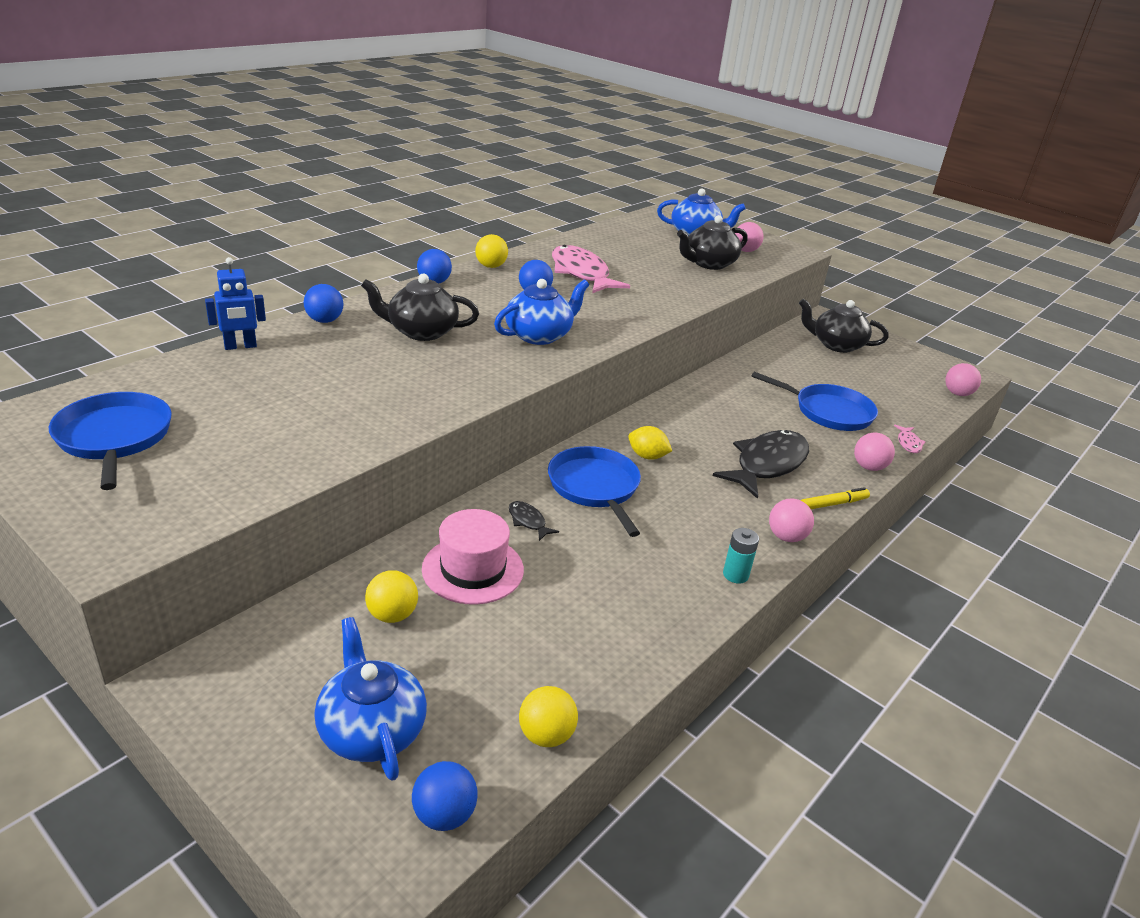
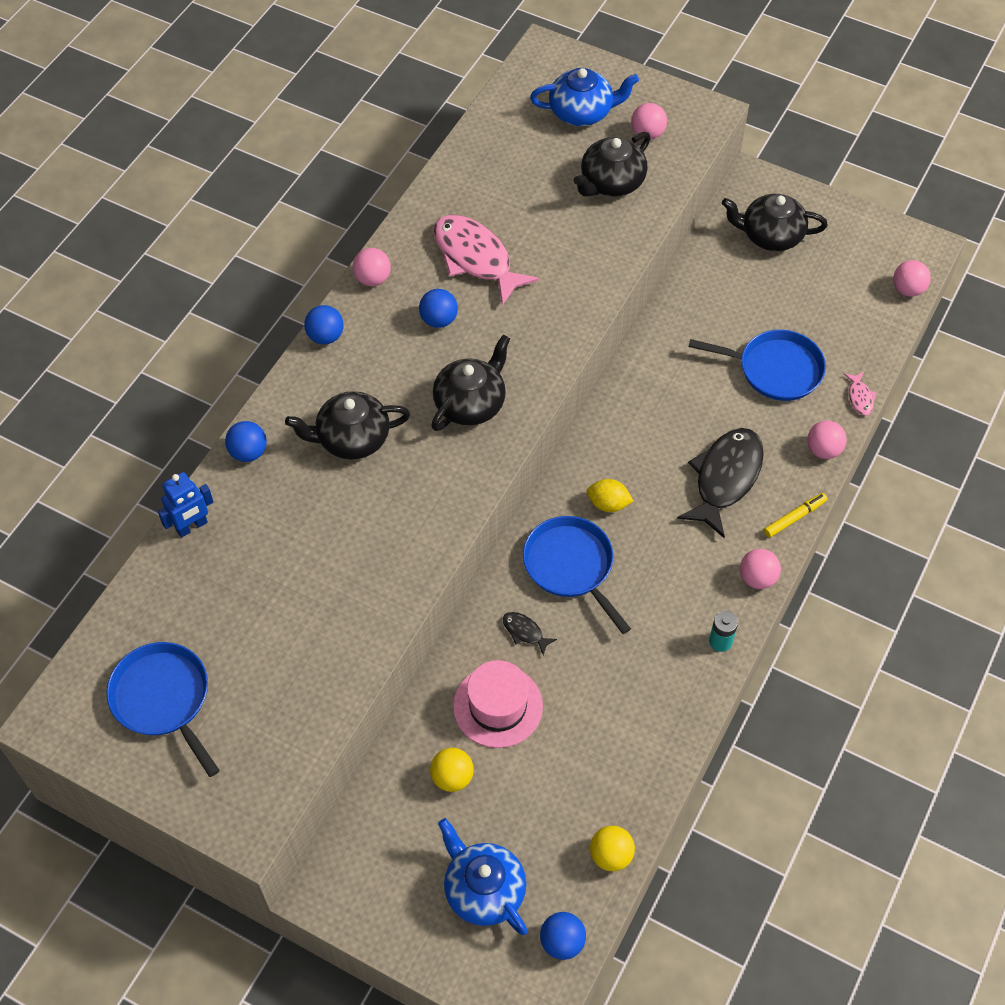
camera: 10 degrees left, 25 degrees up
yellow ball [475,234,508,268] -> pink ball [353,248,391,286]
blue teapot [494,279,589,345] -> black teapot [431,334,510,431]

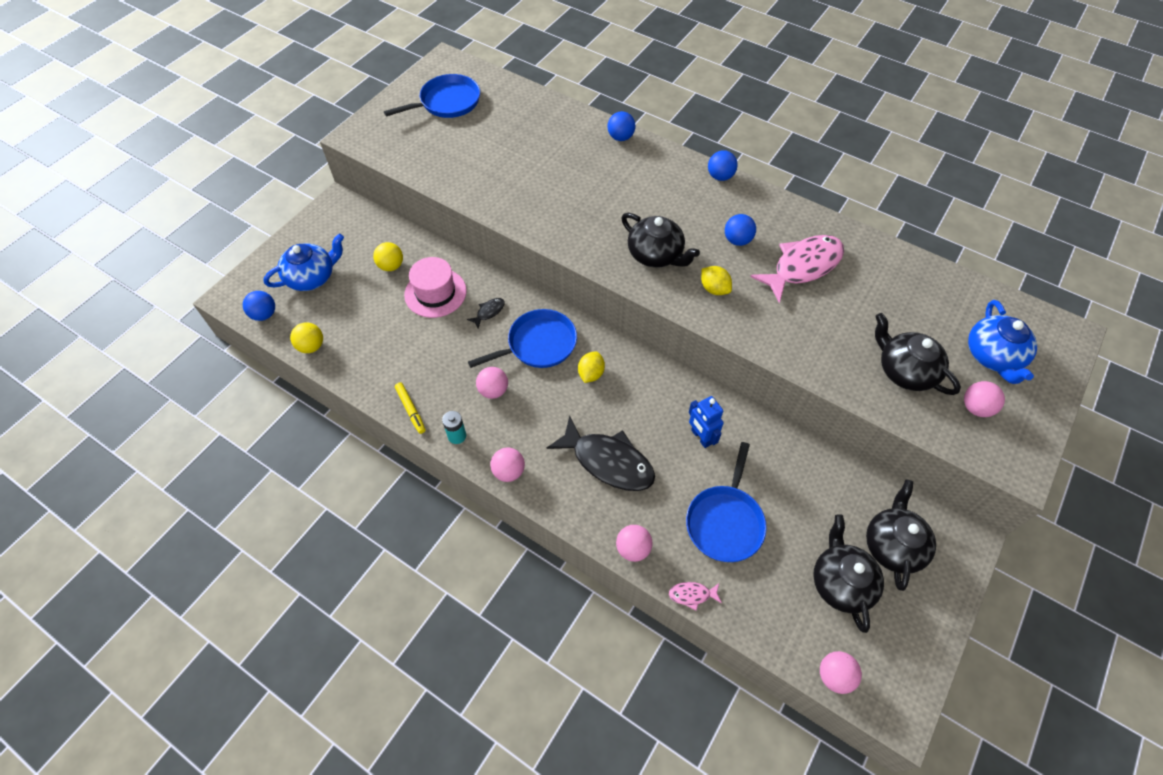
camera: 95 degrees right, 0 degrees up
blue robot [158,472,213,537] -> blue robot moved to [689,396,724,448]
black teapot [285,391,410,460] -> black teapot moved to [813,514,884,633]
pink ball [353,248,391,286] -> pink ball moved to [476,367,508,399]
yellow marker [764,493,827,538] -> yellow marker moved to [395,382,426,434]
none -> yellow lemon [701,266,732,295]

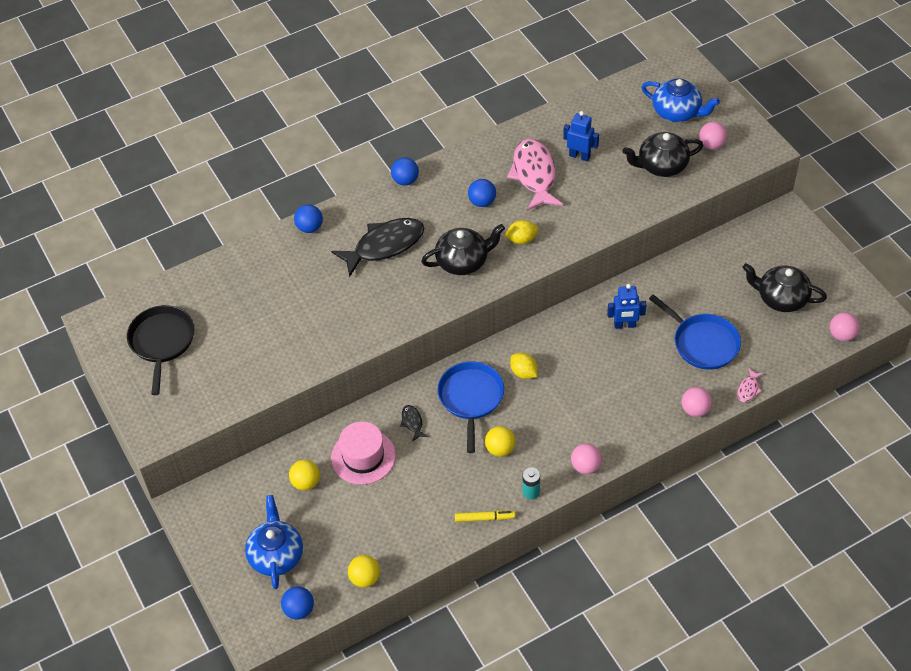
camera: 60 degrees left, 5 degrees down
blue pan [384,74,480,118] -> black pan [127,305,194,395]
pink ball [476,367,508,399] -> yellow ball [485,426,515,457]
black fish [547,415,655,491] -> black fish moved to [331,218,424,277]
black teapot [866,479,936,591] -> none
none -> blue robot [563,111,599,161]

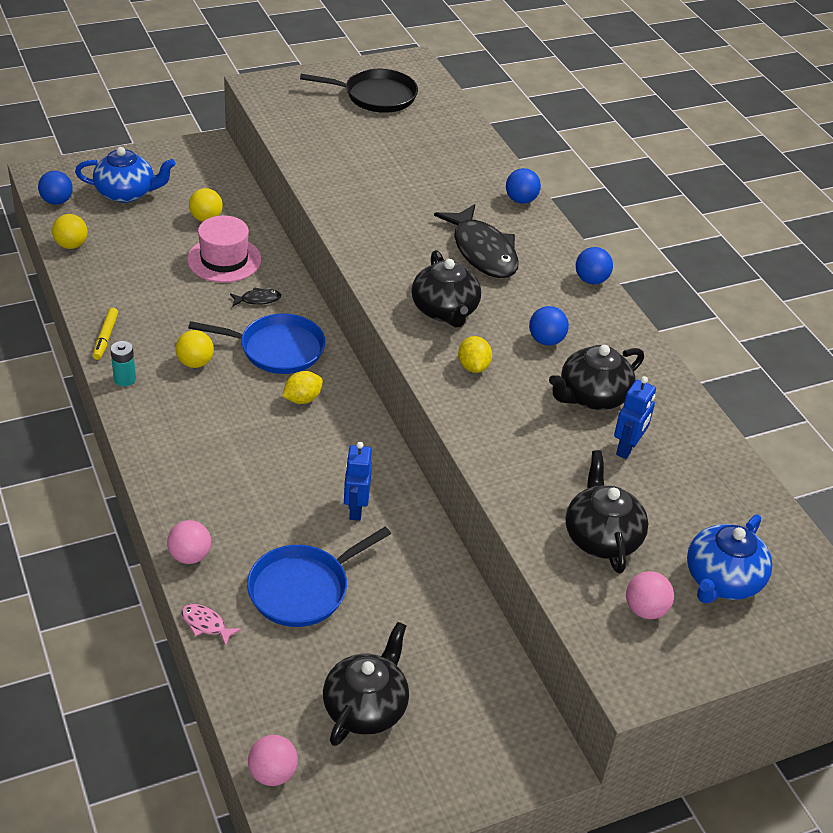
camera: 90 degrees right, 10 degrees down
pink fish [507,139,563,211] -> black teapot [549,345,644,410]
pink ball [571,443,602,474] -> none

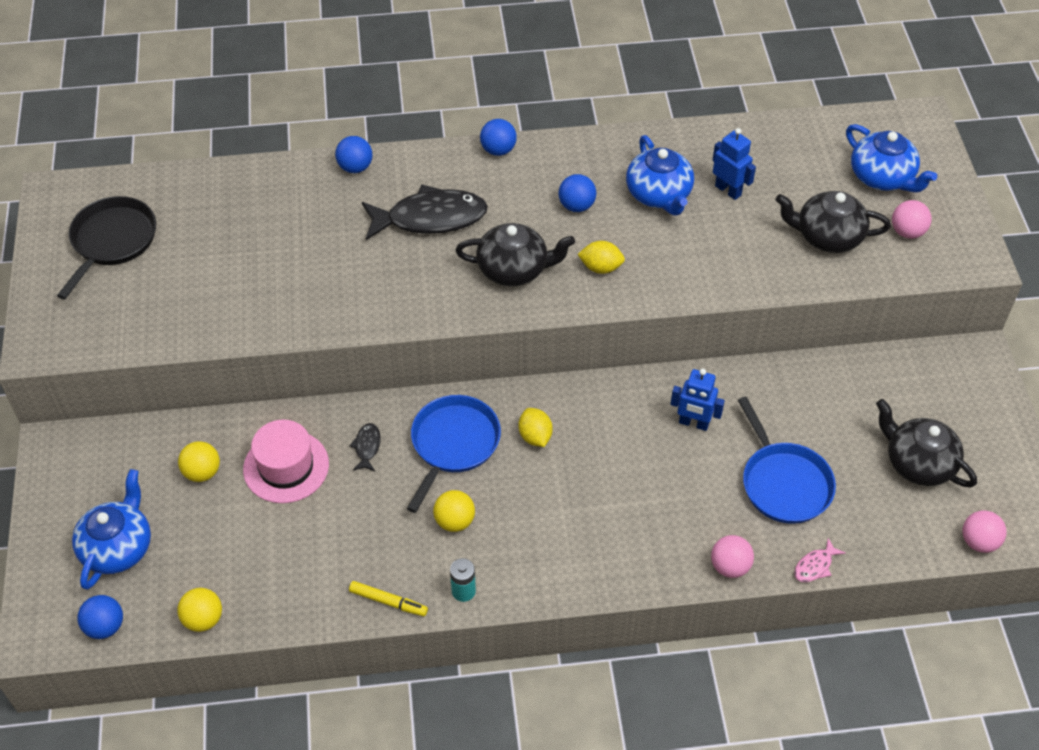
camera: 70 degrees left, 10 degrees up
black teapot [549,345,644,410] -> blue teapot [626,135,694,216]

